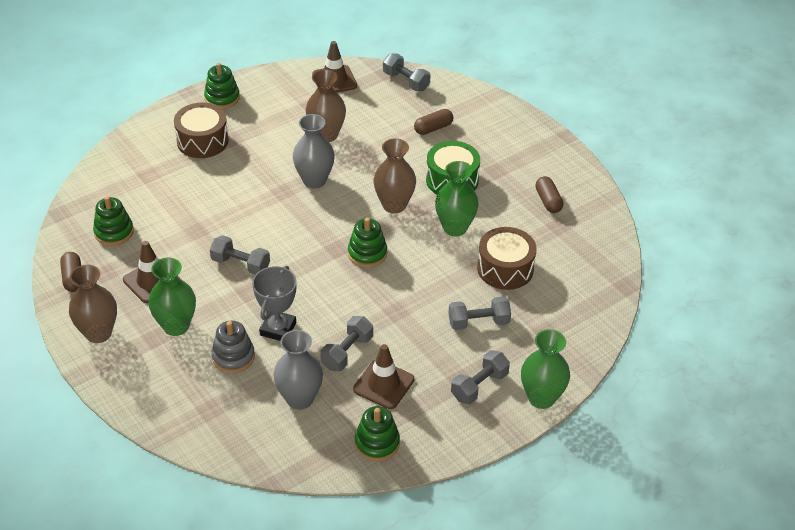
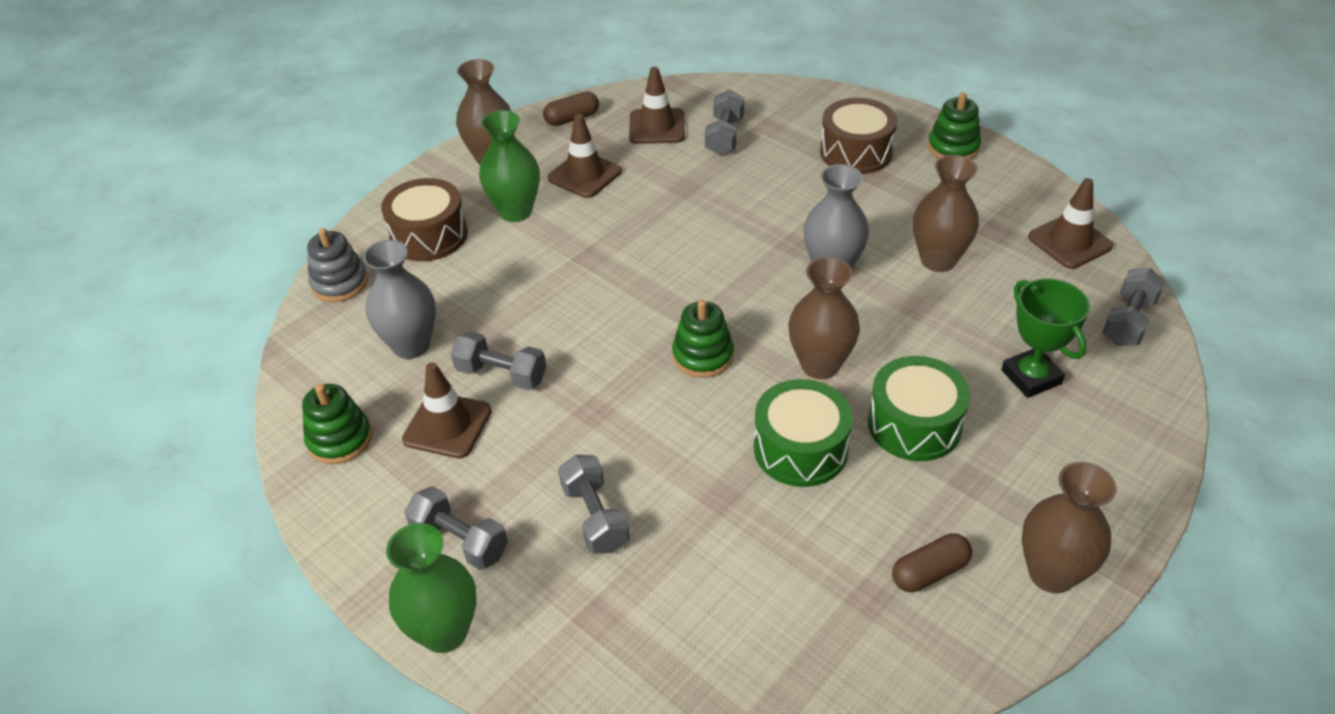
camera: 80 degrees right, 0 degrees up
green stacking toy [93,196,134,246] -> brown traffic cone [629,67,685,144]
grey dumbbell [210,235,270,275] -> grey dumbbell moved to [705,90,744,155]
grey stacking toy [212,321,255,373] -> grey stacking toy moved to [307,228,368,302]
grey trophy [252,265,297,341] -> none
brown capsule [414,109,453,135] -> green trophy [1001,278,1090,398]
green vase [435,161,479,237] -> green drum [754,379,853,487]
brown drum [477,227,537,290] -> brown drum moved to [381,178,468,261]
none -> brown vase [1022,462,1117,593]

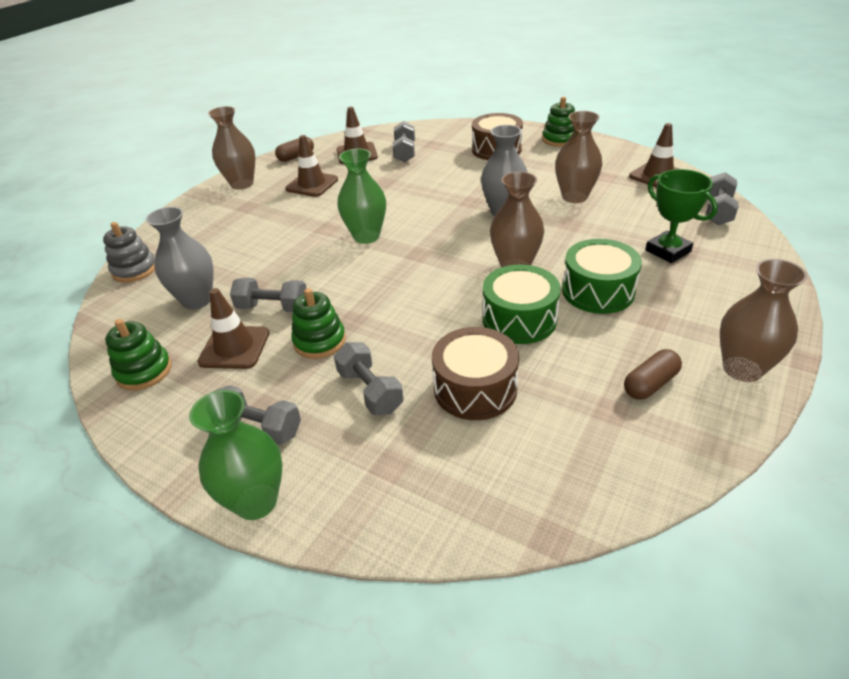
camera: 10 degrees left, 5 degrees down
brown drum [381,178,468,261] -> brown drum moved to [432,327,519,420]
green vase [479,110,540,222] -> green vase moved to [337,148,386,244]
green stacking toy [672,299,734,378] -> green stacking toy moved to [291,288,346,359]

